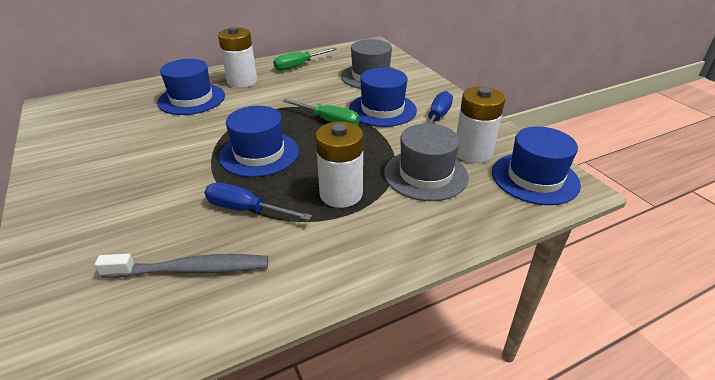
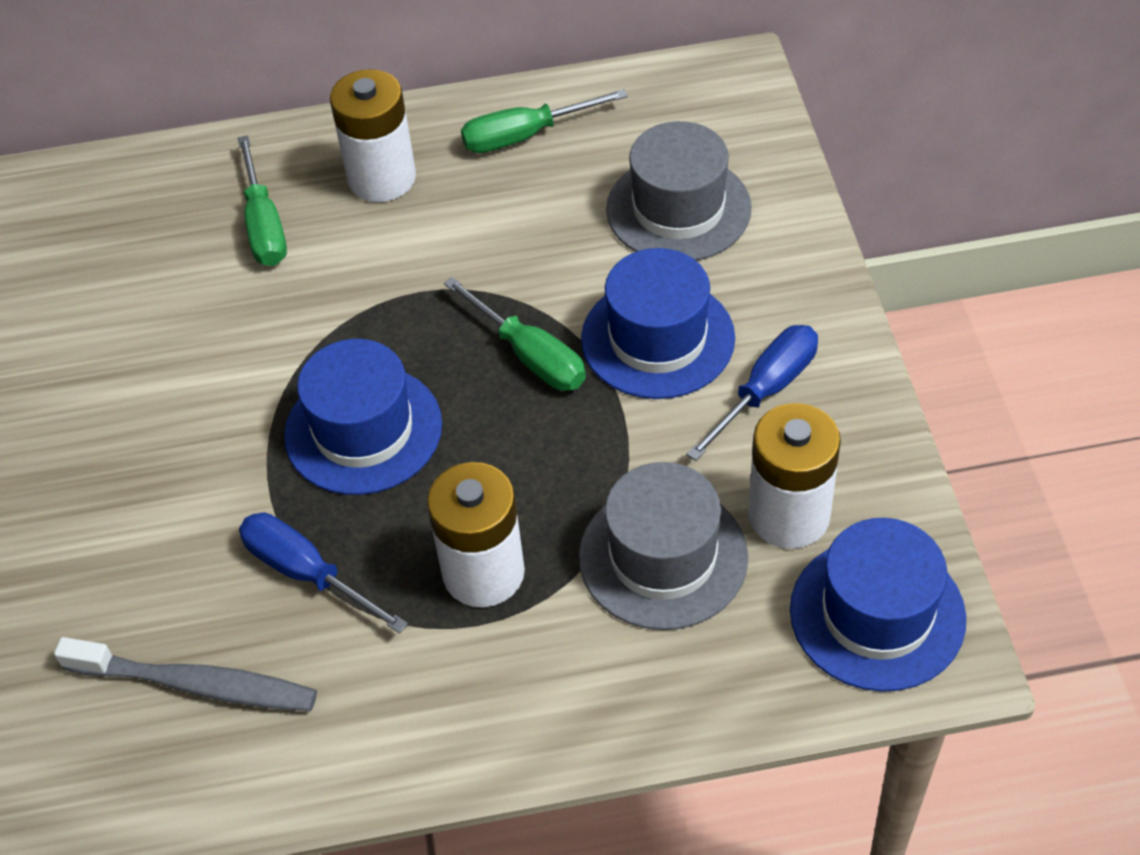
camera: 20 degrees right, 15 degrees up
blue hat [157,59,225,115] -> green screwdriver [238,135,287,266]

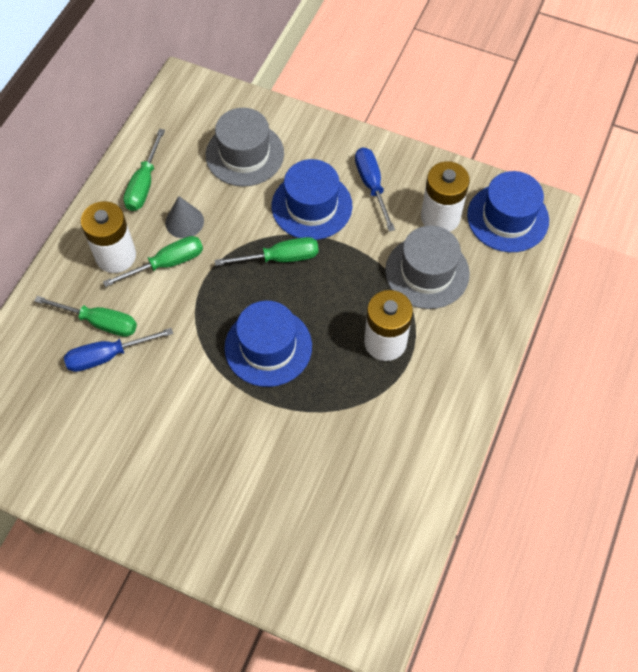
camera: 60 degrees left, 10 degrees up
grey toothbrush [54,637,317,711] -> none
blue screwdriver [239,513,408,634] -> blue screwdriver moved to [64,328,173,372]
none -> green screwdriver [103,236,203,287]
none -> grey cone [165,196,204,238]

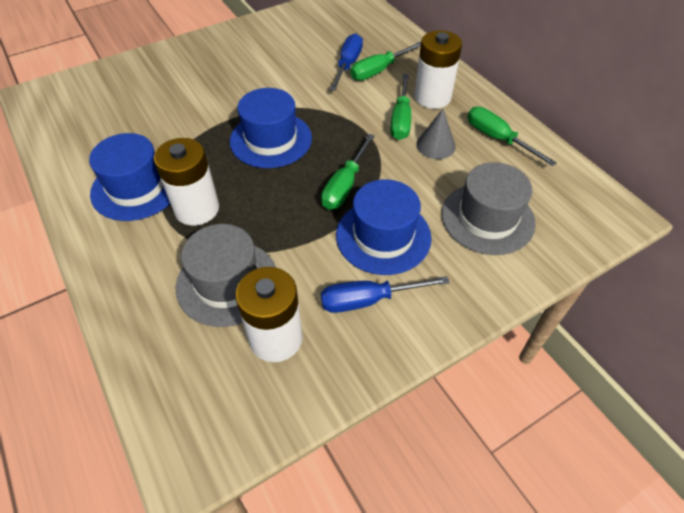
camera: 125 degrees right, 10 degrees down
blue screwdriver [355,147,395,231] -> blue screwdriver turned 150 degrees clockwise [321,276,450,313]
blue hat [467,171,549,252] -> blue hat moved to [89,133,170,221]

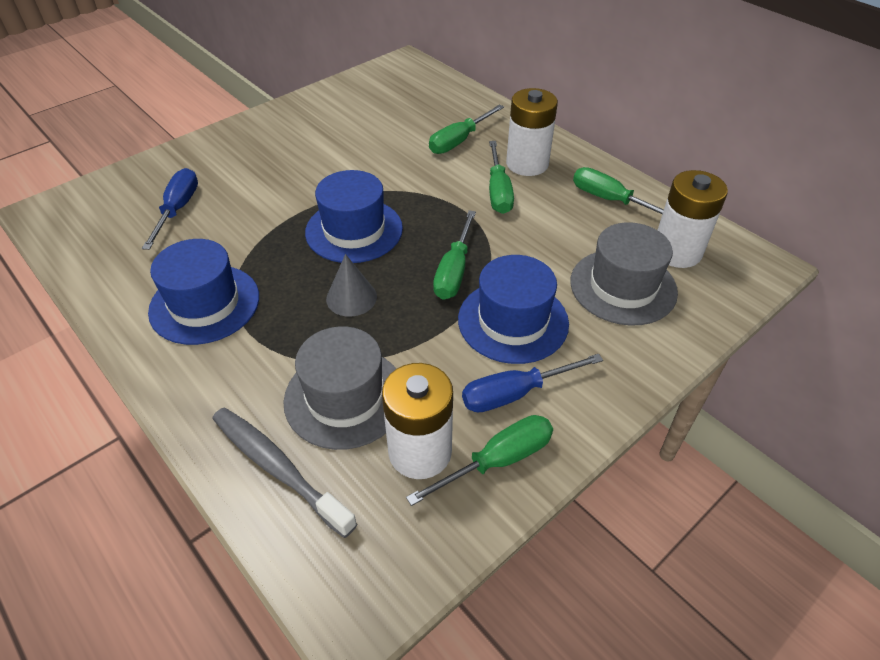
camera: 10 degrees left, 5 degrees down
white battery [154,138,219,226] -> white battery moved to [658,170,728,268]
blue screwdriver [330,33,363,91] -> blue screwdriver moved to [142,168,198,250]
grey cone [416,109,456,159] -> grey cone moved to [326,254,377,317]
none -> grey toothbrush [212,408,357,538]
none -> green screwdriver [406,415,553,506]

